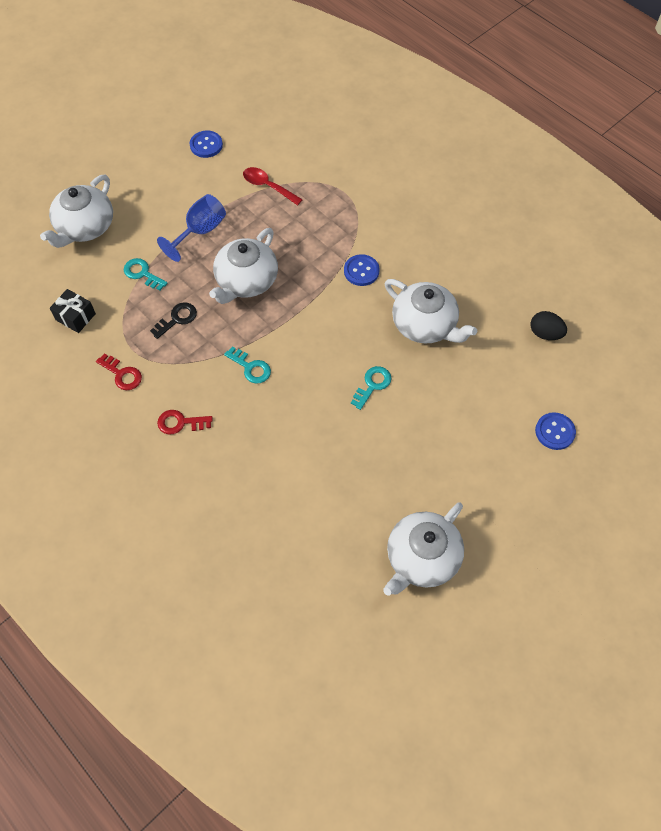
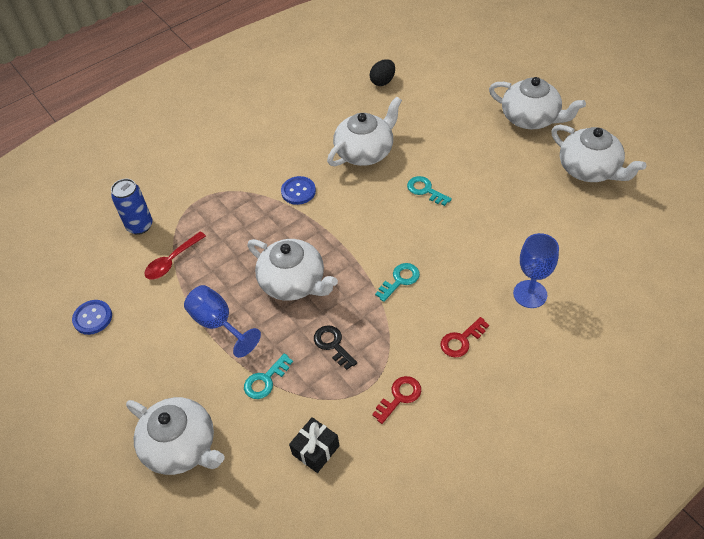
camera: 80 degrees left, 10 degrees down
red key [157,410,213,435] -> red key turned 45 degrees clockwise [441,317,489,357]
blue button [535,412,576,450] -> none
none -> blue can [111,179,152,235]
none -> white teapot [489,77,586,129]
none -> blue goblet [513,233,559,308]

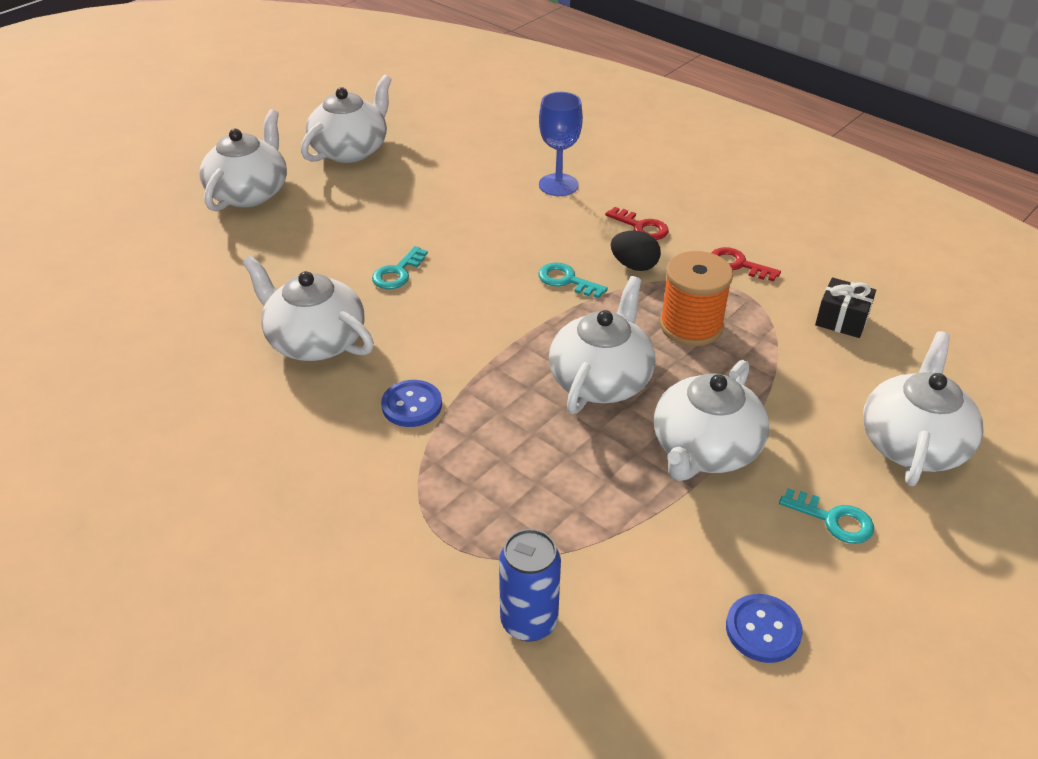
camera: 105 degrees left, 10 degrees down
red spoon [144,231,206,280] -> none
blue goblet [184,285,261,358] -> white teapot [654,360,769,481]
turquoise key [244,353,293,399] -> turquoise key moved to [779,488,874,544]
black key [314,325,357,370] -> orange spool [660,251,733,346]
black egg [370,59,395,86] -> black egg moved to [611,231,661,271]

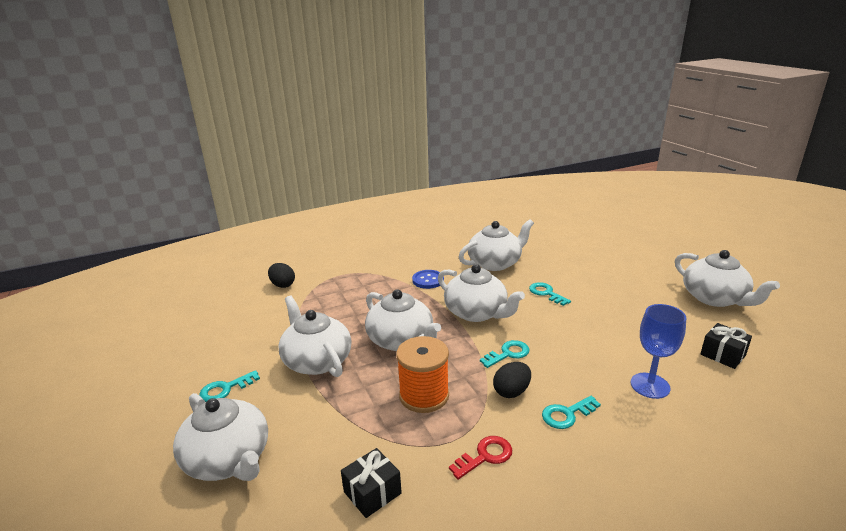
camera: 115 degrees right, 15 degrees down
white teapot [200,109,287,212] -> white teapot moved to [438,264,525,322]
blue can [499,529,561,642] -> black egg [268,263,295,288]
red key [605,207,669,240] -> turquoise key [542,396,601,429]
blue button [726,594,803,663] -> none
none -> black gift [700,323,752,369]

